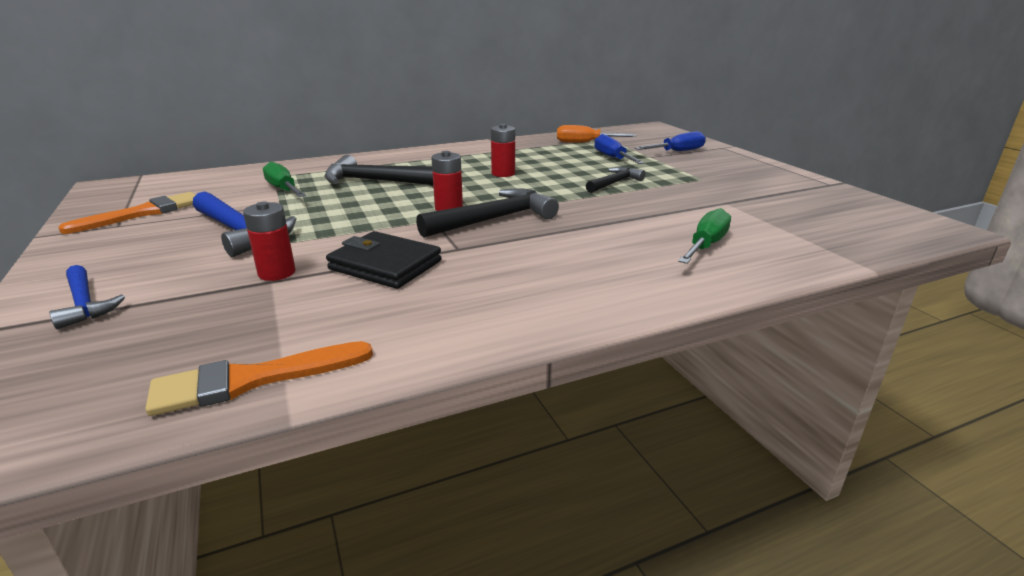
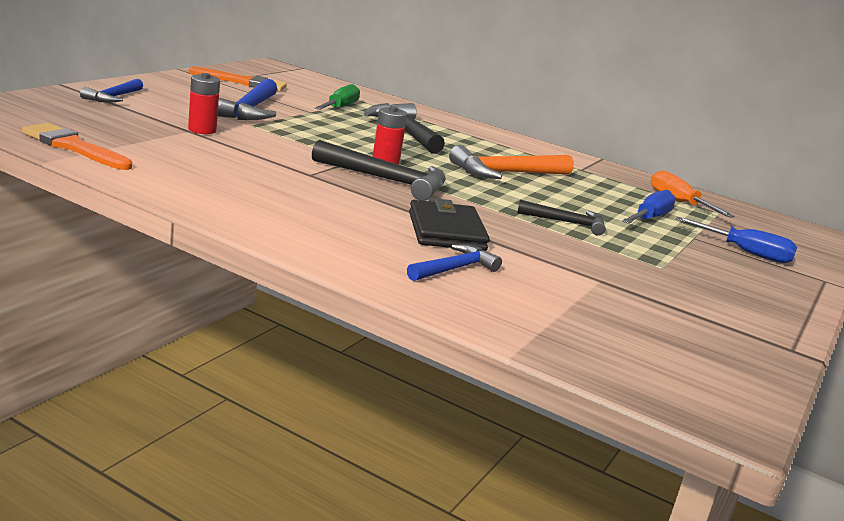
camera: 50 degrees right, 5 degrees down
black wallet [326,231,441,289] -> black wallet moved to [409,199,490,251]
red battery [491,124,515,177] -> orange hammer [449,145,574,179]
green screwdriver [678,208,731,264] -> blue hammer [407,244,502,281]

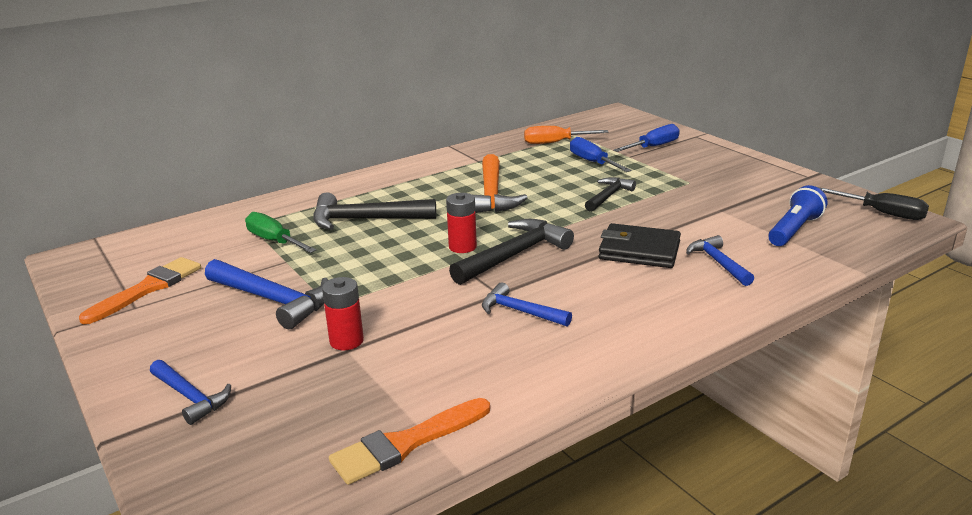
camera: 60 degrees left, 5 degrees up
none -> blue hammer [482,282,572,327]
none -> blue flashlight [768,185,827,246]
none -> black screwdriver [818,187,929,220]

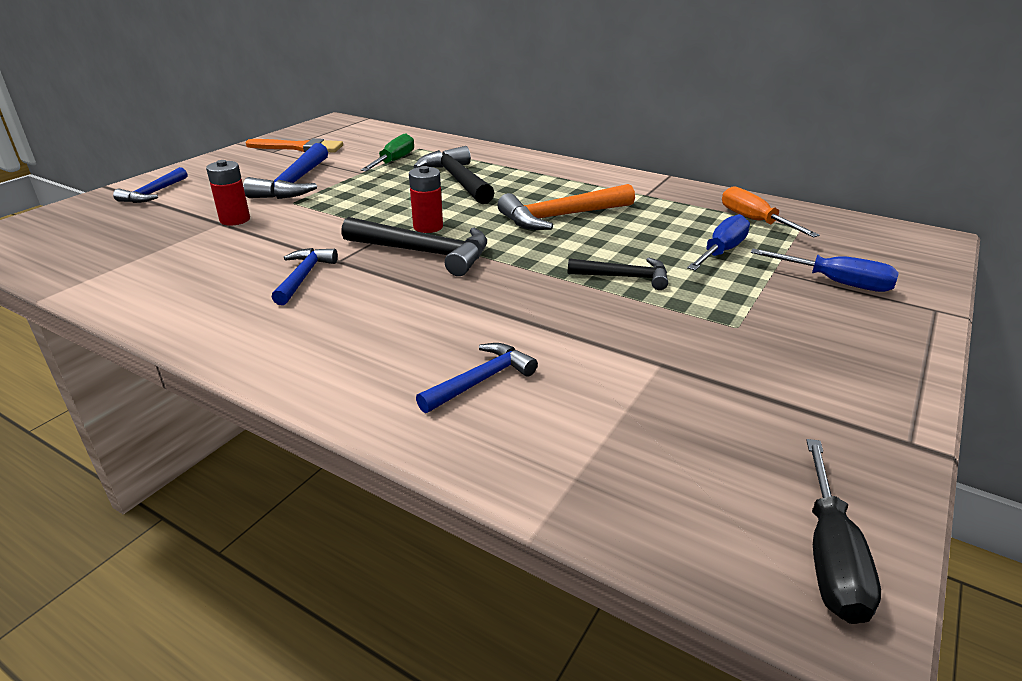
camera: 65 degrees right, 5 degrees up
orange brush [329,398,490,485] -> none
black wallet [599,223,681,268] -> none
blue flashlight [768,185,827,246] -> none

